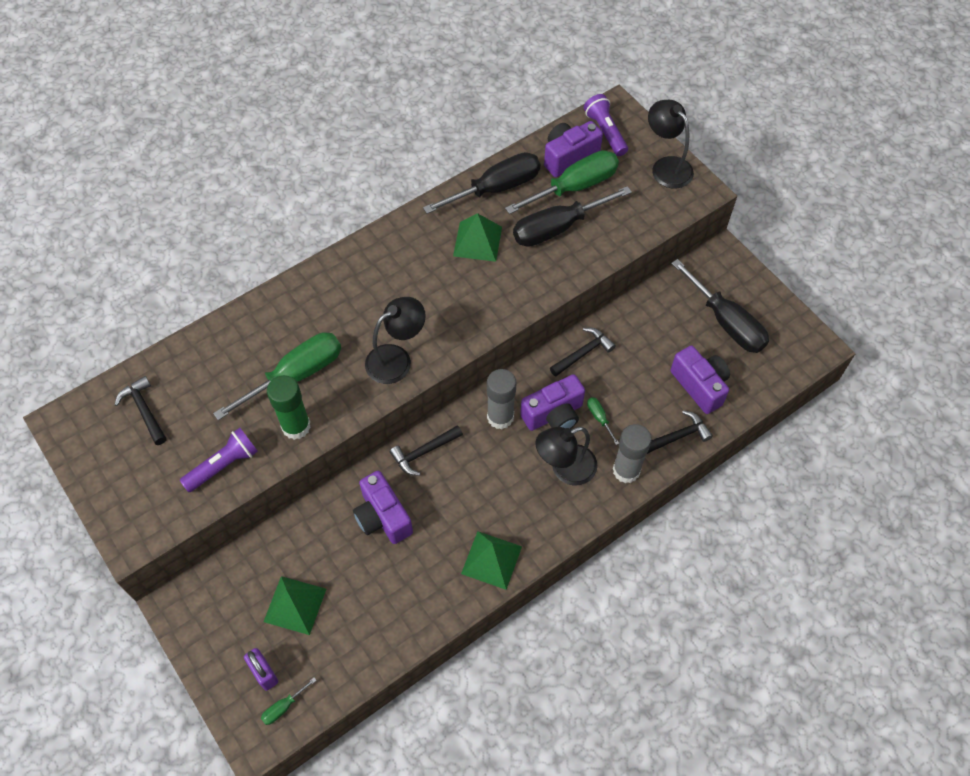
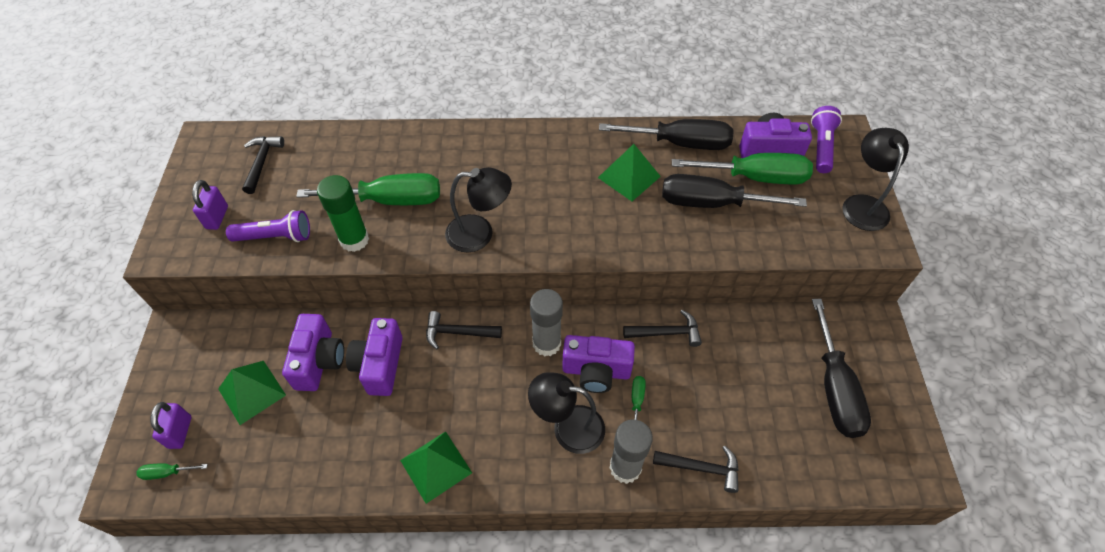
camera: 35 degrees right, 5 degrees down
purple camera [671,345,730,414] -> purple camera moved to [282,314,344,391]
none -> purple padlock [192,180,228,230]

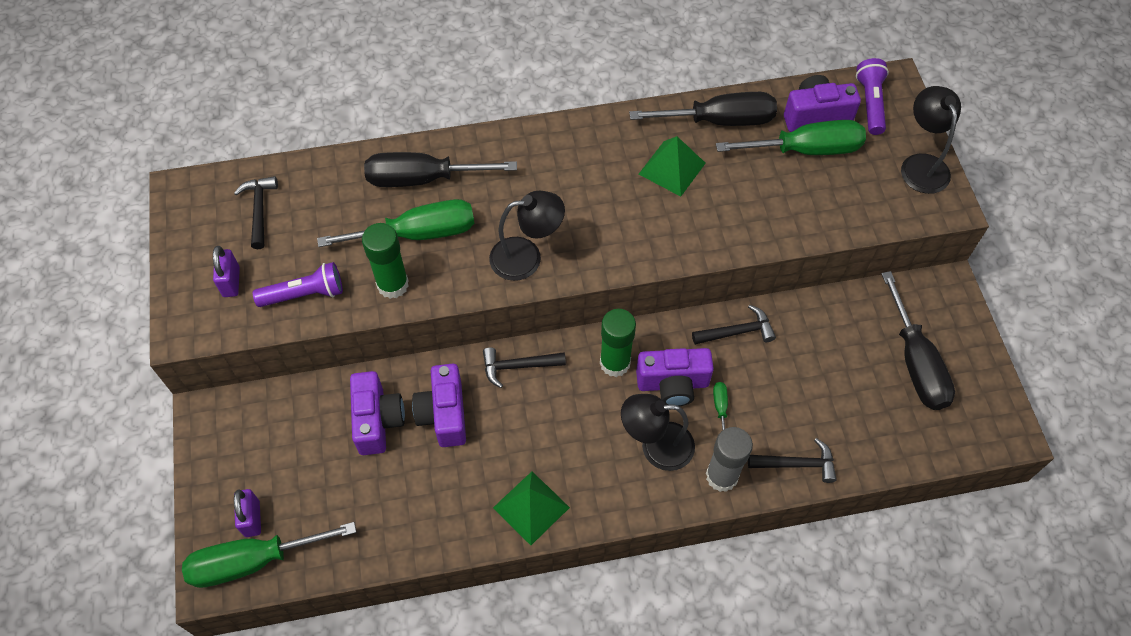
camera: 10 degrees left, 5 degrees up
green screwdriver [137,463,208,480] -> green screwdriver [182,522,356,588], size x2.41
green pyramid [218,361,286,425] -> none
grey glue stick [530,289,563,356] -> green glue stick [600,309,636,377]
black screwdriver [662,174,807,208] -> black screwdriver moved to [364,152,517,187]

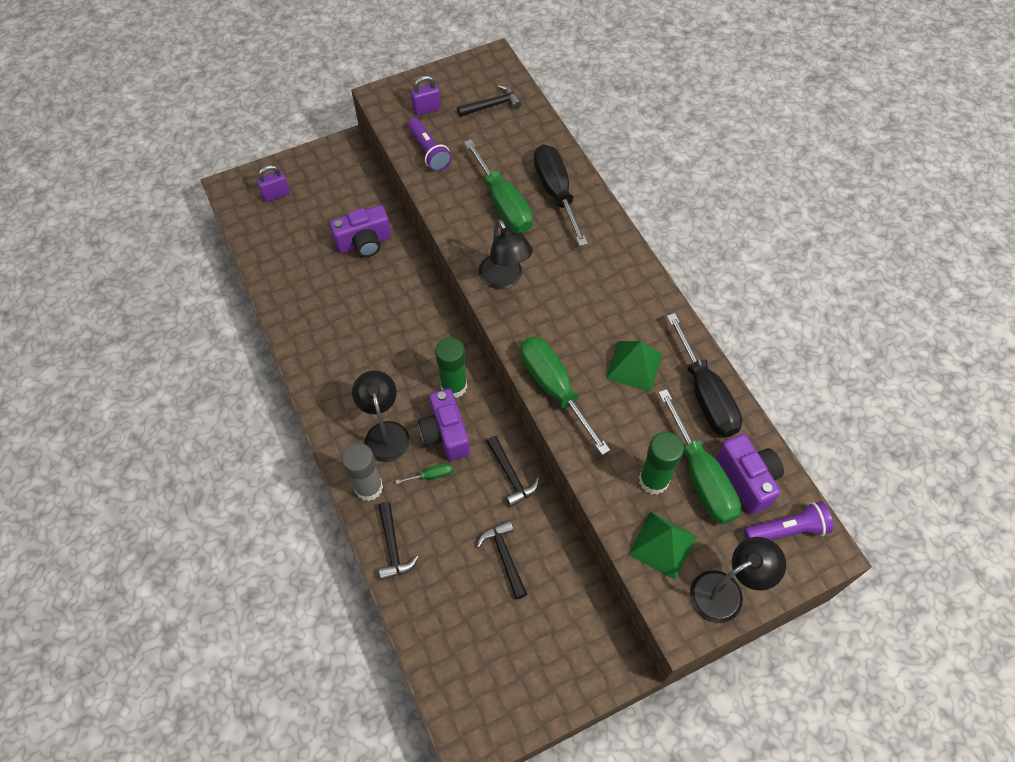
camera: 75 degrees right, 0 degrees up
green screwdriver [182,522,356,588] -> green screwdriver moved to [520,336,610,455]
green glue stick [362,223,409,299] -> green glue stick moved to [639,432,684,495]
purple camera [412,364,466,447] -> none
black hammer [483,347,566,388] -> black hammer moved to [476,520,527,599]
green pyramid [493,471,570,545] -> green pyramid moved to [628,512,697,580]
black screwdriver [881,271,955,410] -> none

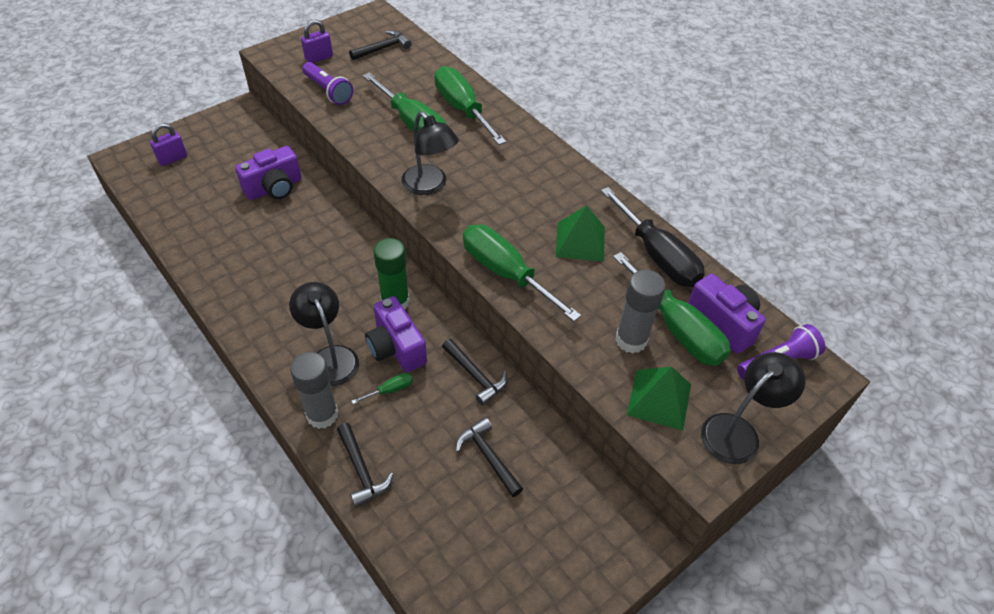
camera: 15 degrees left, 10 degrees down
black screwdriver [534,144,588,246] -> green screwdriver [435,66,506,145]
green glue stick [639,432,684,495] -> grey glue stick [615,270,666,353]

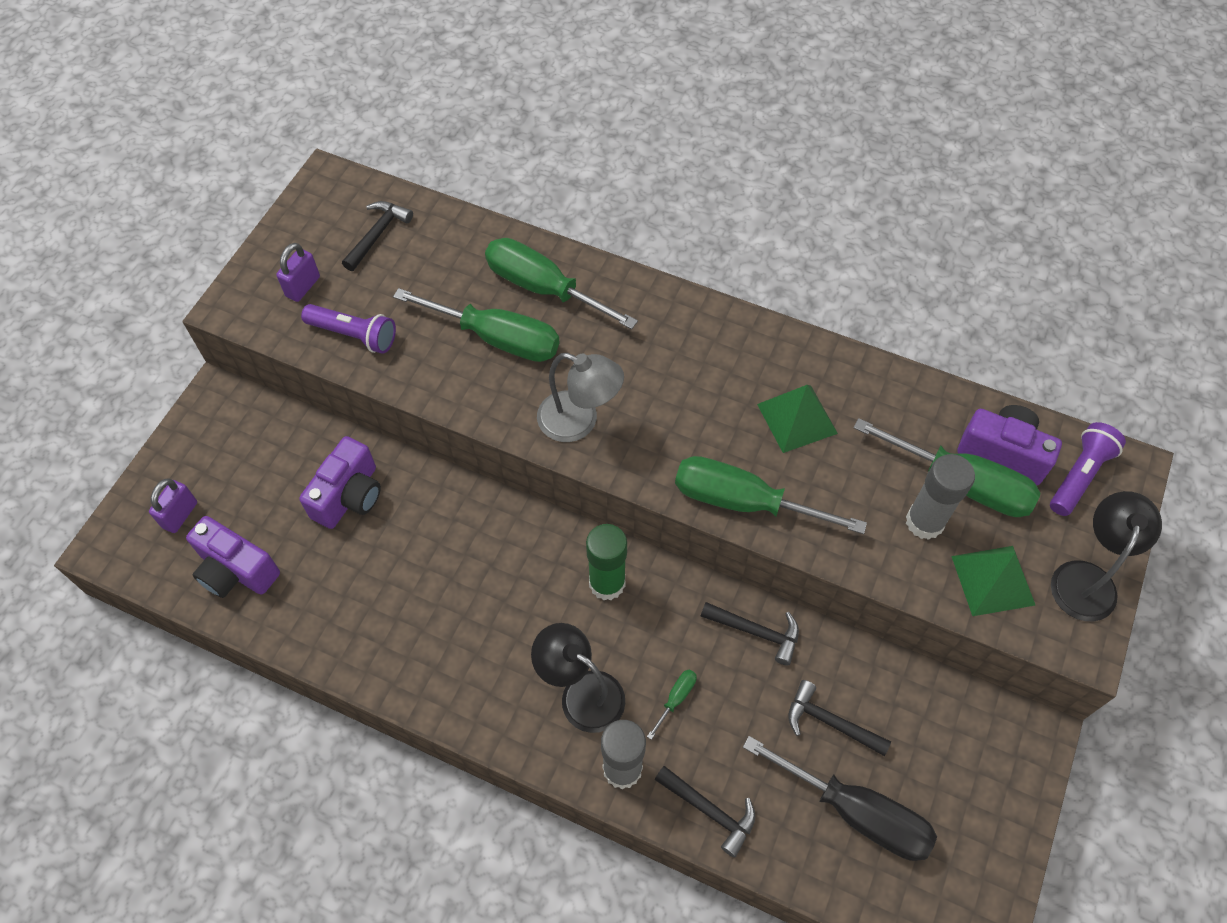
camera: 25 degrees left, 10 degrees up
purple camera [365,296,427,372] -> purple camera moved to [186,516,280,598]
black lamp [402,111,459,195] -> grey lamp [537,353,624,442]
black screwdriver [601,187,705,287] -> black screwdriver moved to [743,736,937,861]

